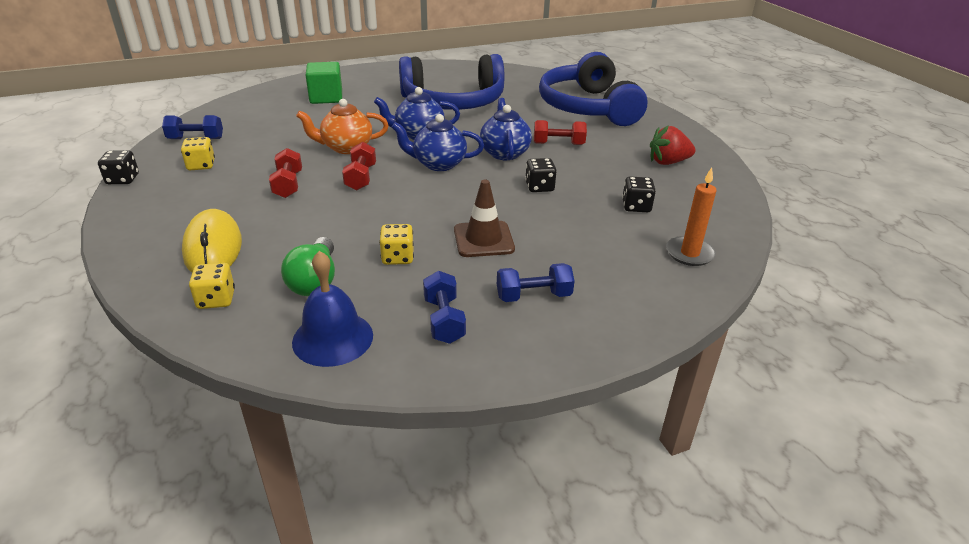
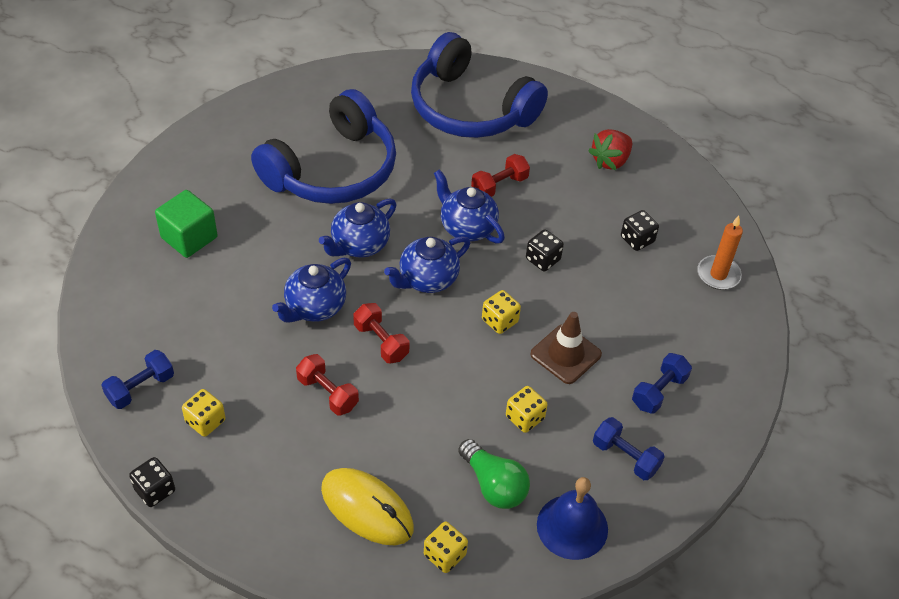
camera: 40 degrees left, 15 degrees up
orange teapot [296,99,389,154] -> blue teapot [272,258,351,323]
none -> yellow dice [482,290,521,334]

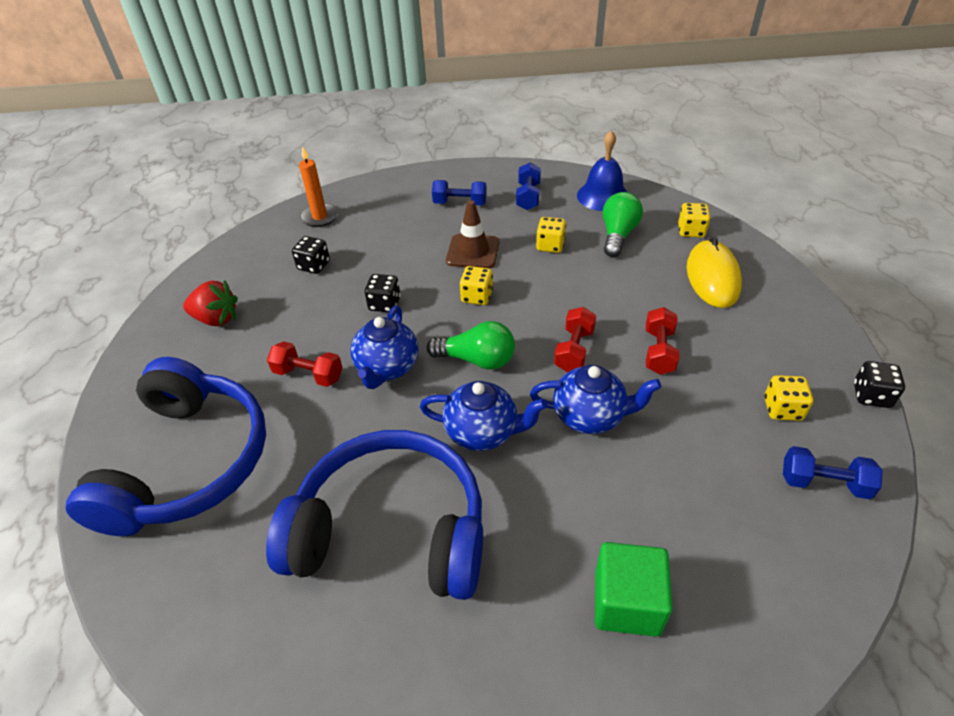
camera: 120 degrees left, 5 degrees down
blue teapot [384,236,470,293] -> green light bulb [427,321,515,370]

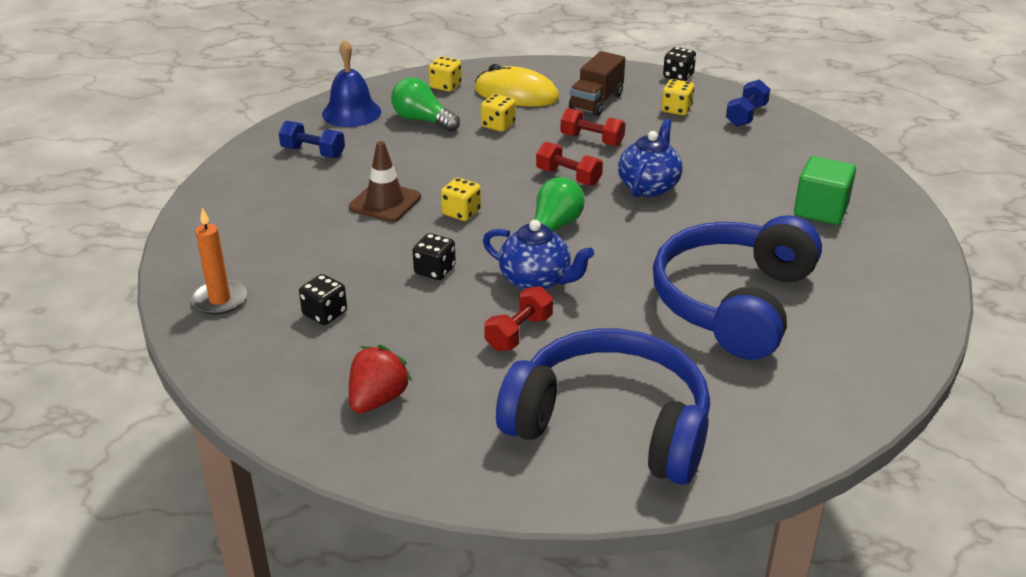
camera: 75 degrees left, 10 degrees down
blue teapot [420,381,547,451] -> none
blue dumbbell [432,180,487,205] -> none
yellow dice [536,217,566,253] -> yellow dice moved to [481,94,516,132]
none -> brown truck [569,51,625,116]

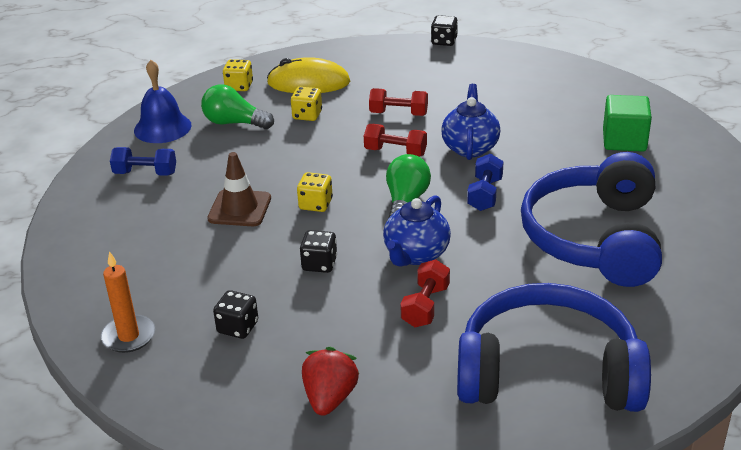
camera: 15 degrees left, 0 degrees up
blue teapot [483,220,594,290] -> blue teapot turned 105 degrees clockwise [383,195,451,267]
brown truck [569,51,625,116] -> none
yellow dice [661,79,694,115] -> none
blue dumbbell [726,79,770,127] -> blue dumbbell moved to [467,154,504,211]

